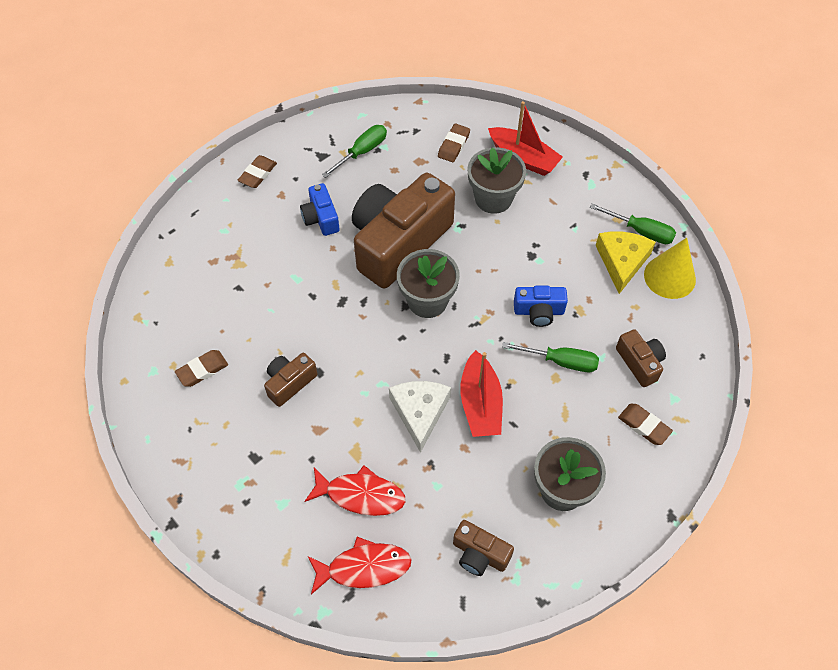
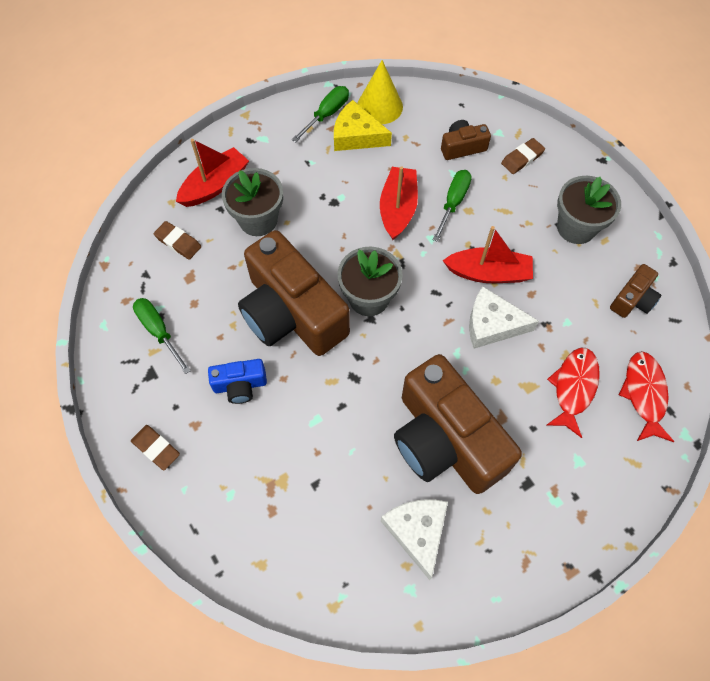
camera: 80 degrees left, 5 degrees up
brown eraser [175,350,228,387] -> white cheese [381,499,448,580]
brown camera [264,353,317,407] -> brown camera [394,354,522,494], size x2.26
blue camera [514,286,568,327] -> red boat [380,166,418,240]

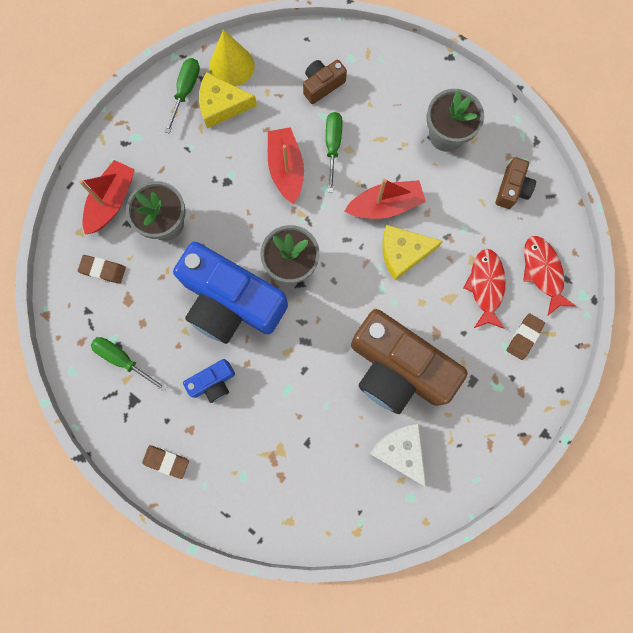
camera: 20 degrees left, 15 degrees up
brown camera [238,230,350,356] -> blue camera [173,242,288,344]
white cheese [469,286,539,349] -> yellow cheese [382,225,443,280]
brown eraser [501,138,545,174] -> brown eraser moved to [507,314,545,360]

